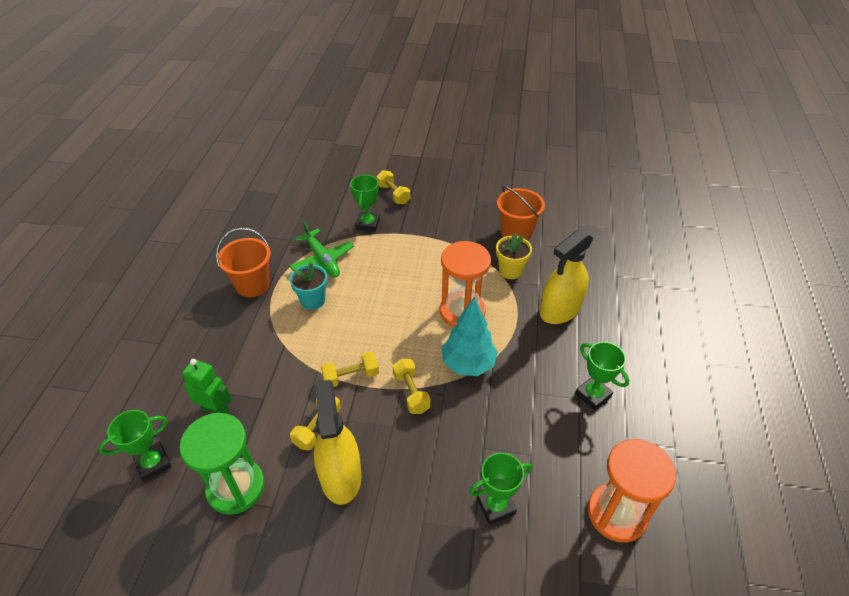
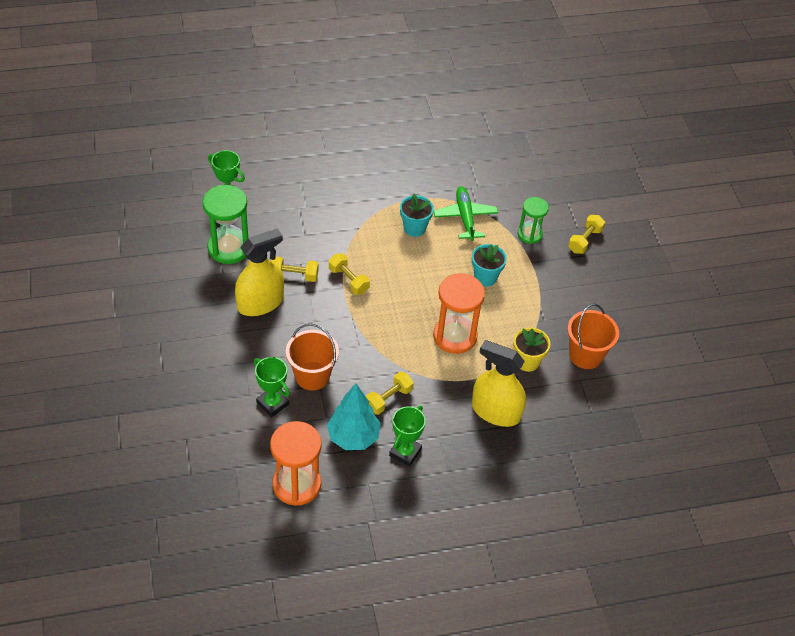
camera: 65 degrees right, 5 degrees up
green robot [182,359,232,414] -> none
orange bucket [216,228,271,297] -> orange bucket moved to [286,323,339,390]
green plane [289,221,354,277] -> green plane turned 135 degrees clockwise [433,186,498,241]
green trophy [350,174,380,232] -> green hourglass [518,197,549,244]
yellow dumbbell [392,359,431,414] -> yellow dumbbell moved to [366,371,414,415]
turquoise tree [442,297,498,376] -> turquoise tree moved to [327,383,381,450]
none -> turquoise flower pot [472,244,507,287]

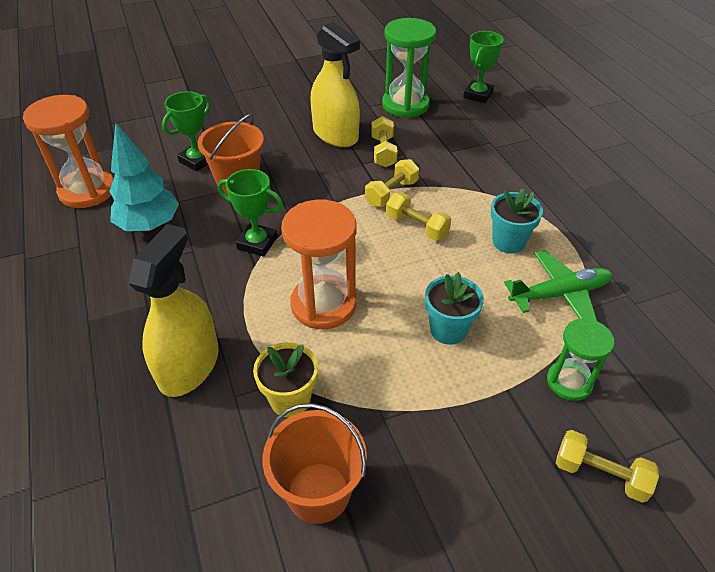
camera: 85 degrees right, 5 degrees down
yellow dumbbell [366,371,414,415] -> yellow dumbbell moved to [386,192,451,241]
green trophy [389,406,425,467] -> green trophy moved to [218,169,283,257]

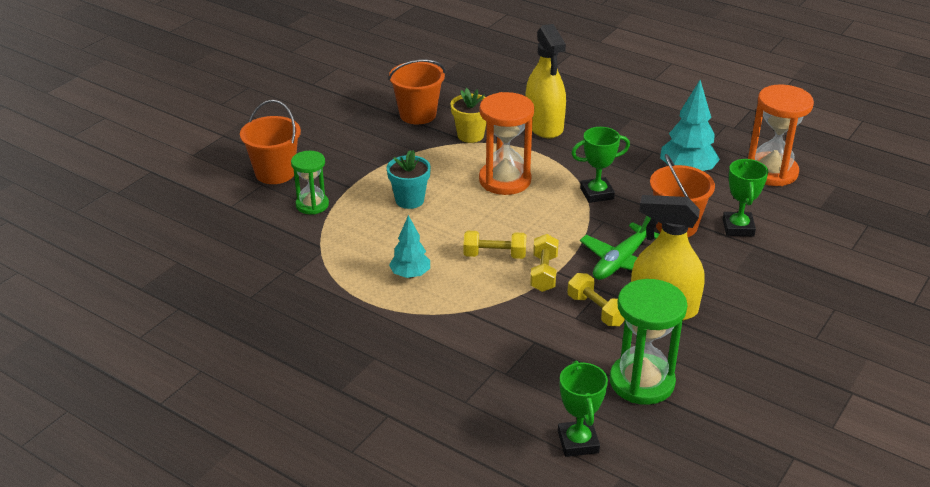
camera: 145 degrees right, 10 degrees down
turquoise flower pot [491,188,543,254] -> turquoise tree [389,215,430,278]
green plane [504,250,613,321] -> green plane moved to [580,216,659,280]
yellow dumbbell [556,430,659,503] -> orange bucket [240,100,301,184]

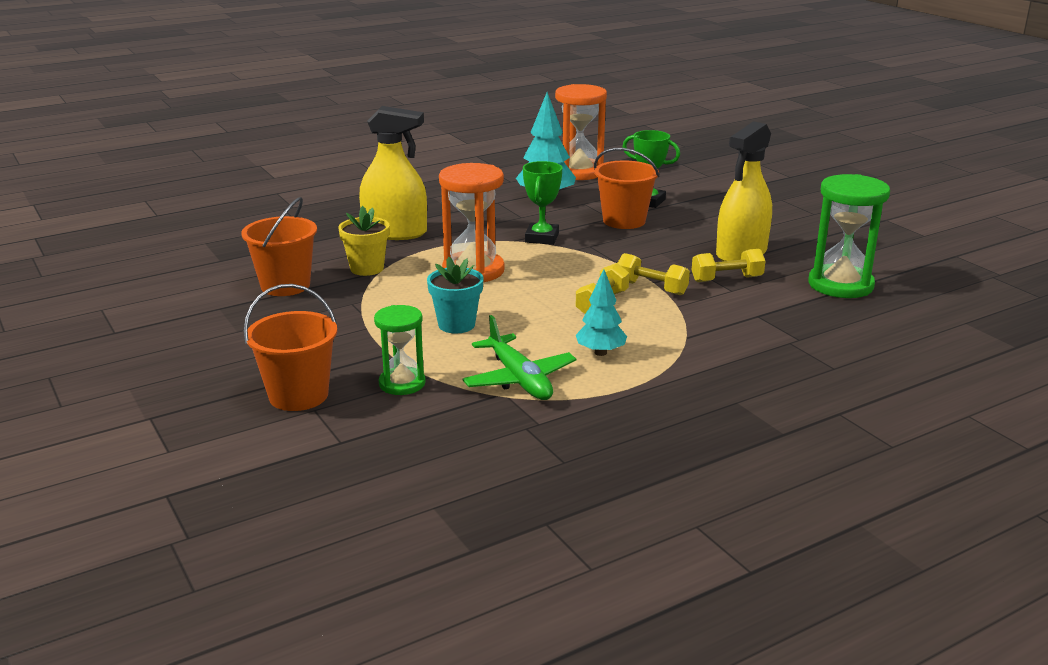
camera: 65 degrees left, 10 degrees down
green trophy [558,361,608,457] -> none
green plane [580,216,659,280] -> green plane moved to [462,315,577,400]

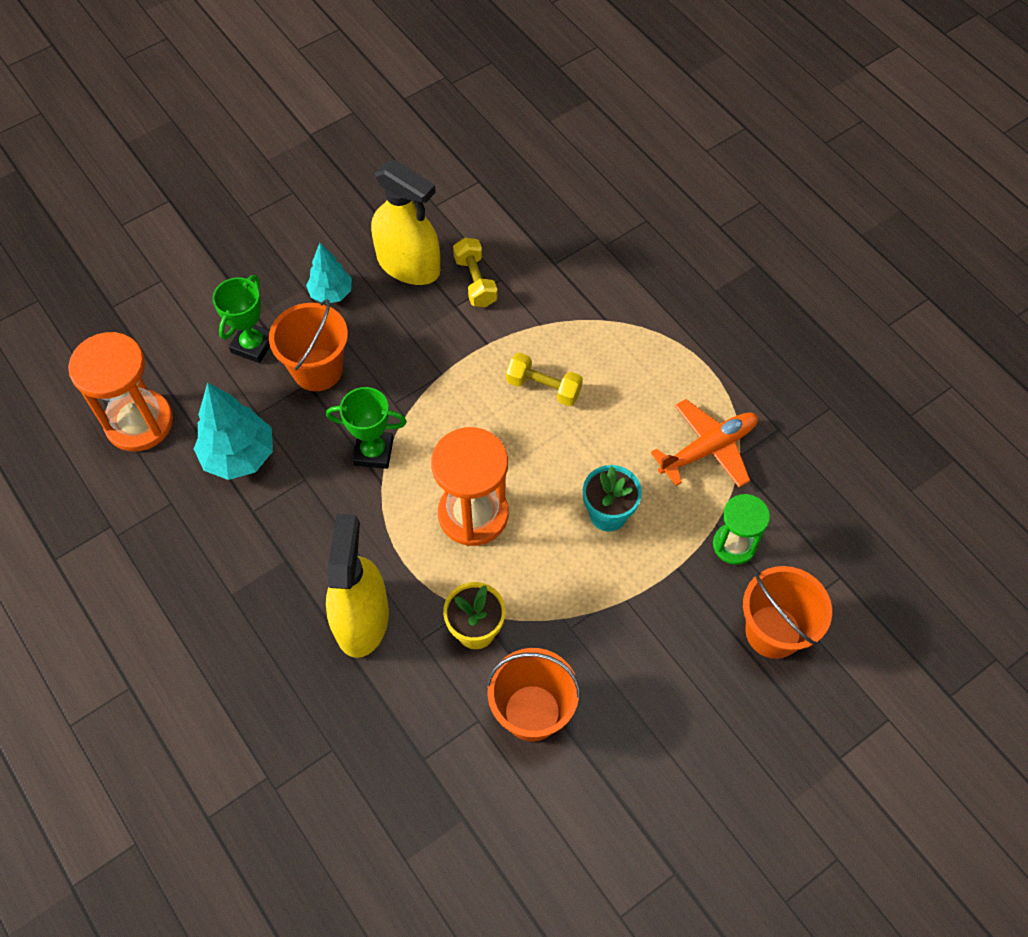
camera: 95 degrees left, 35 degrees up
green plane [462,315,577,400] -> orange plane [651,399,758,487]
turquoise tree [576,269,627,356] -> turquoise tree moved to [306,243,352,304]
yellow dumbbell [618,253,690,295] -> none
green hourglass [809,174,890,298] -> none

